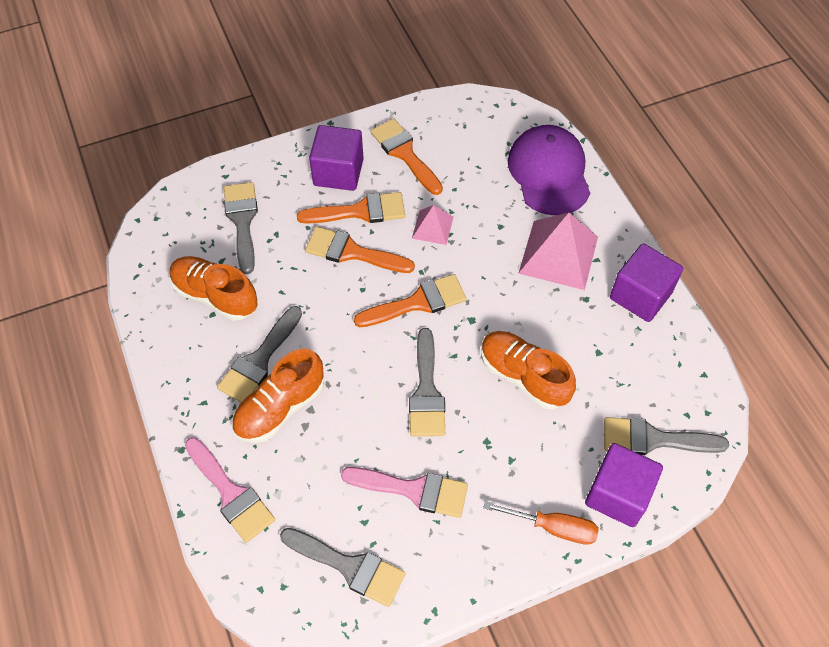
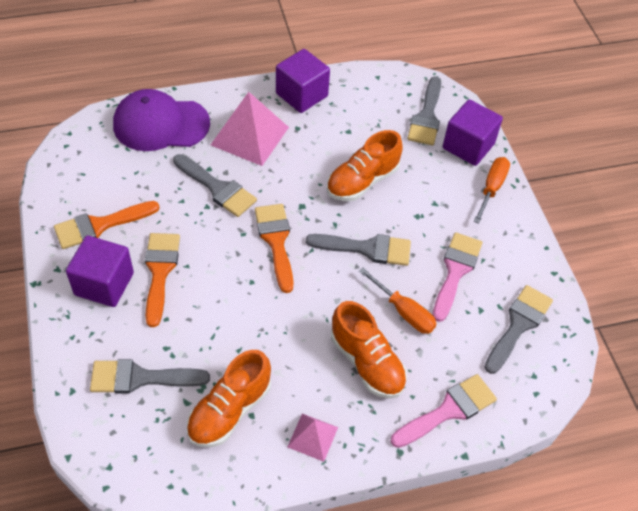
camera: 85 degrees left, 5 degrees down
grey brush [217,306,302,402] -> grey brush moved to [173,154,257,217]
orange brush [305,227,415,273] -> none
pink pyramid [412,205,454,245] -> pink pyramid moved to [288,414,338,462]
none -> orange screwdriver [359,268,437,334]

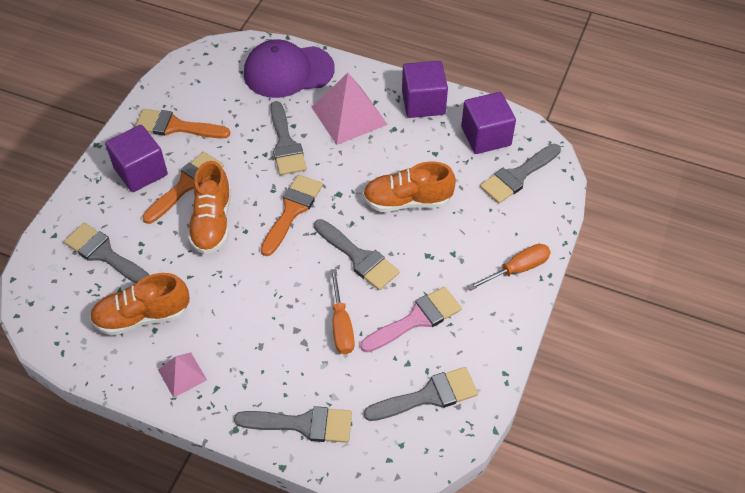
camera: 40 degrees right, 0 degrees up
purple cap [113,89,210,151] -> purple cap turned 45 degrees counterclockwise [244,39,335,98]
orange shoe [331,301,407,398] -> orange shoe moved to [187,161,231,254]
pink brush [391,374,497,448] -> grey brush [234,406,352,443]
purple cube [443,100,503,166] -> purple cube moved to [461,92,516,154]

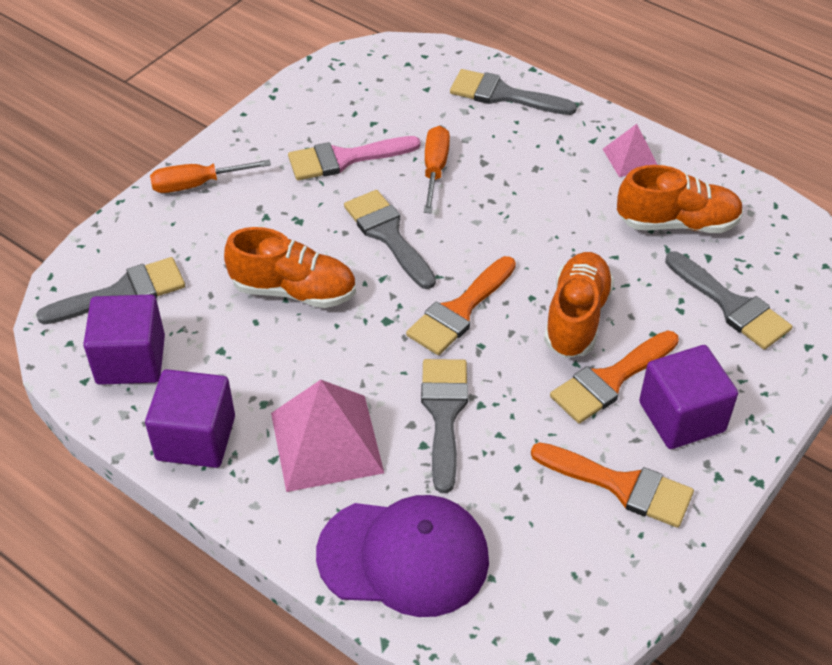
camera: 165 degrees left, 5 degrees down
grey brush [364,367,478,421] -> none

